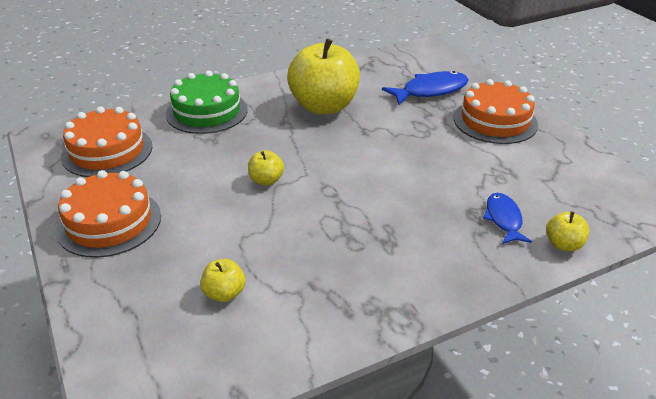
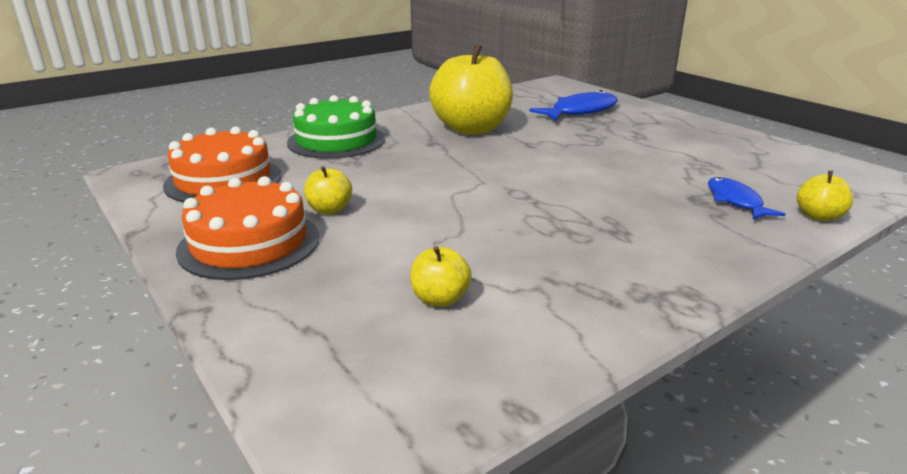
camera: 10 degrees left, 10 degrees down
yellow apple [248,150,284,186] -> yellow apple moved to [304,166,352,214]
orange cake [454,79,538,144] -> none

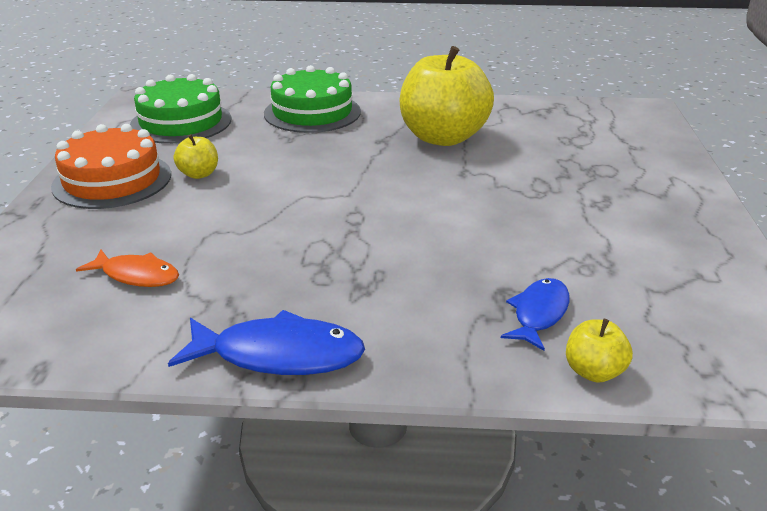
camera: 40 degrees right, 5 degrees up
orange cake [163,126,281,202] -> green cake [130,74,231,144]
yellow apple [410,246,472,307] -> orange fish [76,250,179,287]
blue fish [529,90,618,121] -> blue fish moved to [168,310,365,375]

